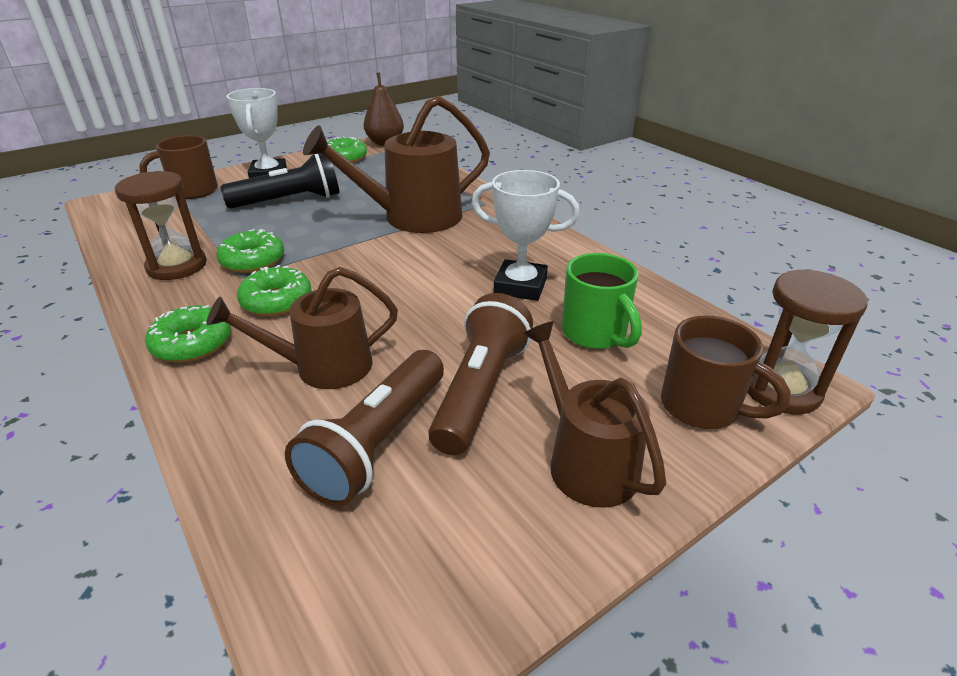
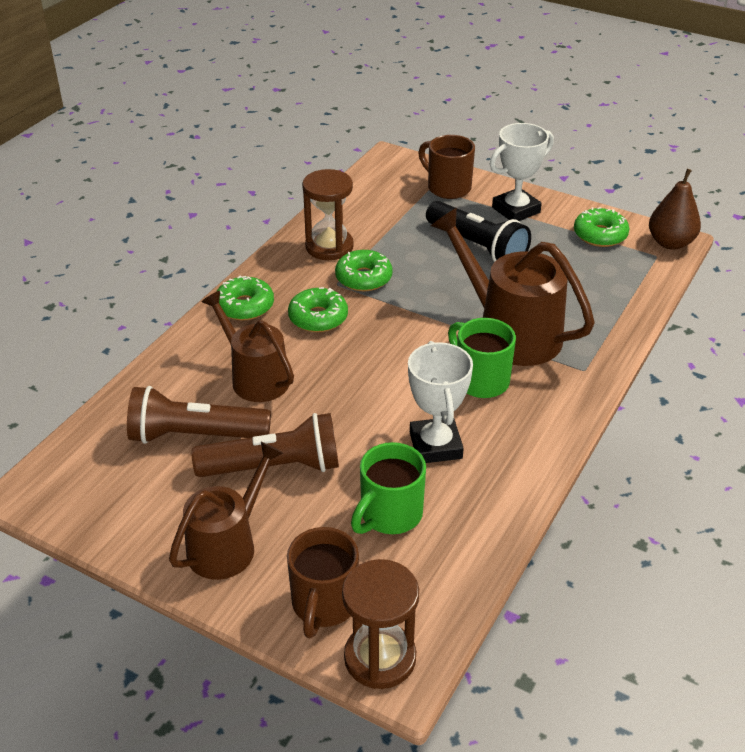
camera: 65 degrees right, 5 degrees up
none -> green mug [448,318,516,398]

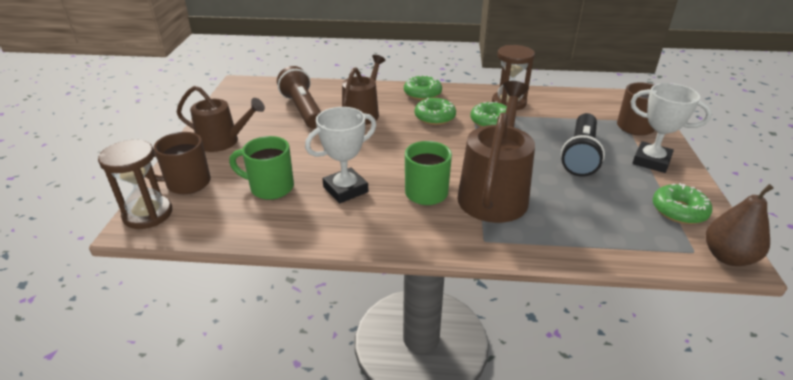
camera: 65 degrees right, 5 degrees down
brown flashlight [191,413,339,477] -> none

